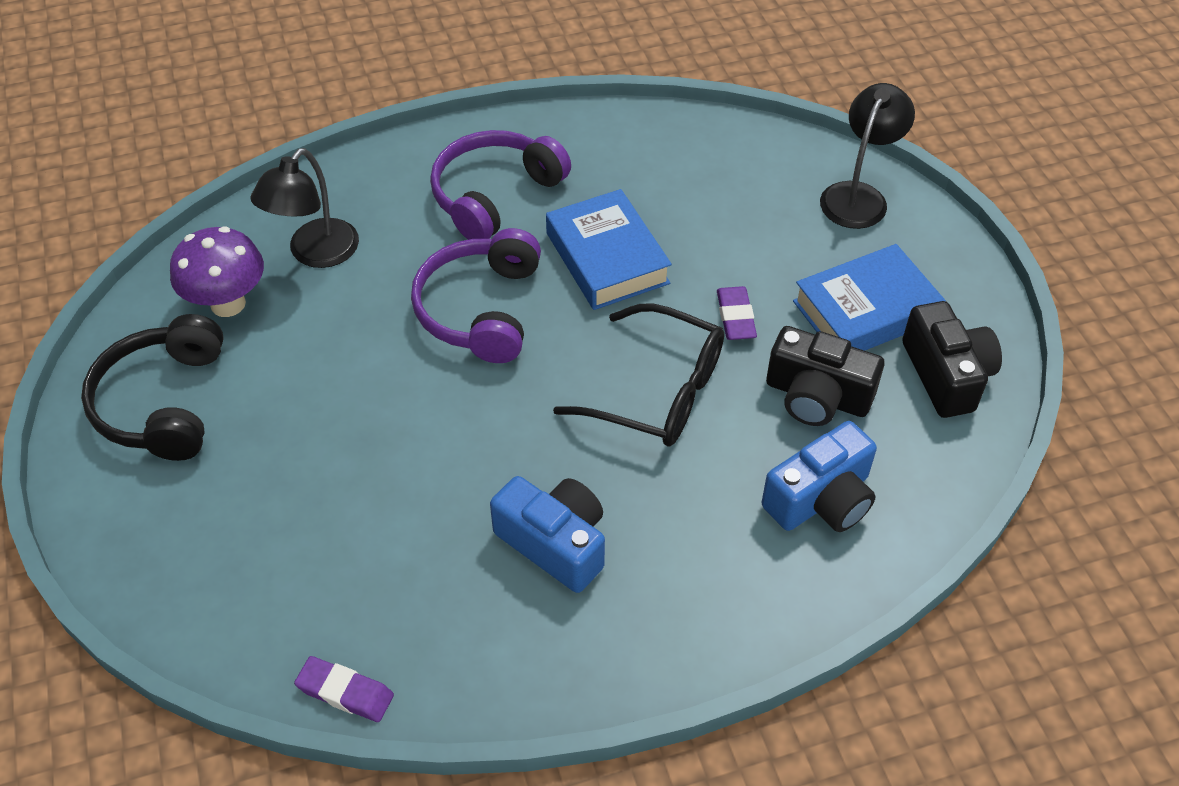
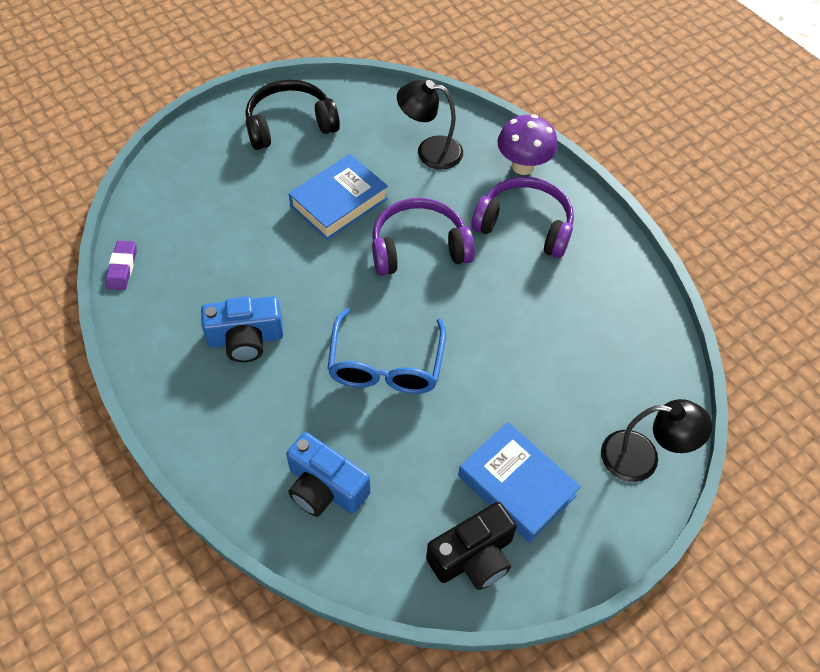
camera: 70 degrees right, 5 degrees up
purple mushroom [170,227,264,317] -> purple mushroom moved to [497,114,558,175]
blue camera [490,476,605,593] -> blue camera turned 60 degrees clockwise [201,296,283,362]
blue book [546,189,672,310] -> blue book moved to [289,154,388,240]
black glasses [553,303,724,447] -> blue glasses [327,308,446,394]
purple eraser [717,286,757,340] -> none
black camera [766,326,884,426] -> none

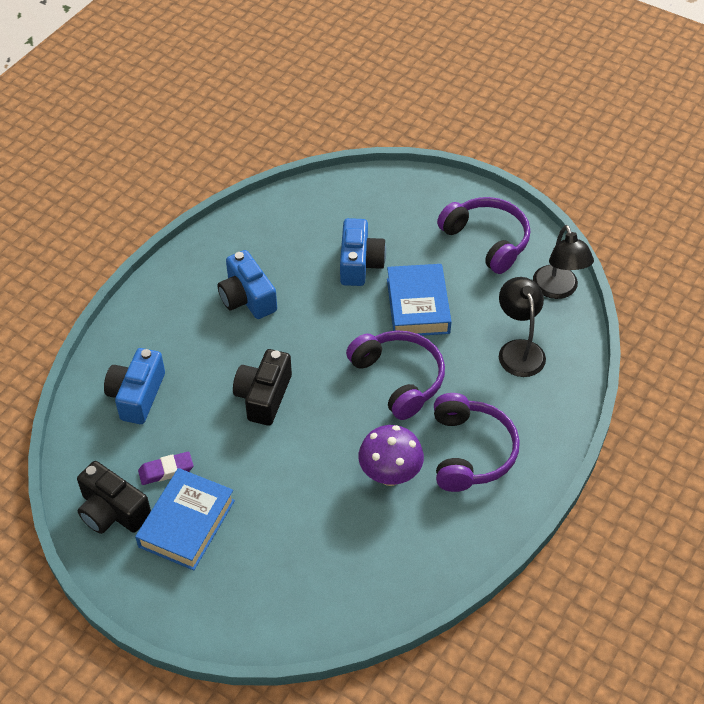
camera: 70 degrees right, 5 degrees down
purple eraser [105,241,137,290] -> purple eraser moved to [138,452,193,485]
black headphones [246,80,340,150] -> purple headphones [437,197,530,274]
blue book [289,154,388,240] -> blue book turned 60 degrees clockwise [387,264,452,336]
blue glasses [327,308,446,394] -> black camera [233,349,292,426]
purple mushroom [497,114,558,175] -> purple mushroom moved to [358,425,424,486]
black lamp [601,399,712,482] -> black lamp moved to [533,225,594,299]
none -> blue camera [340,218,386,286]

